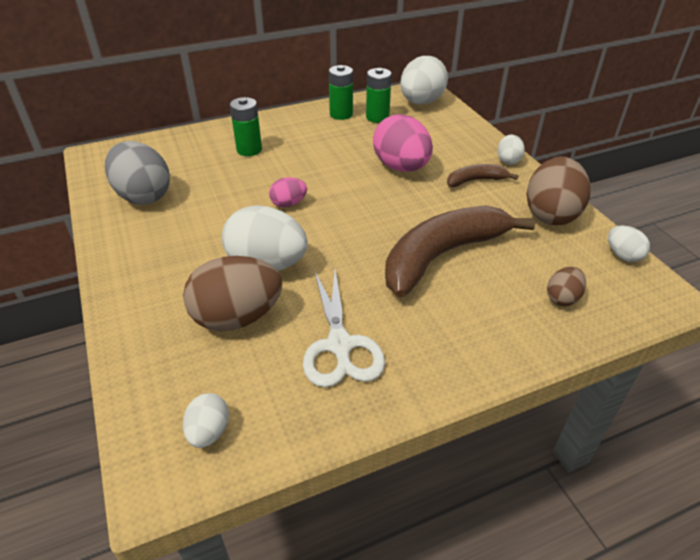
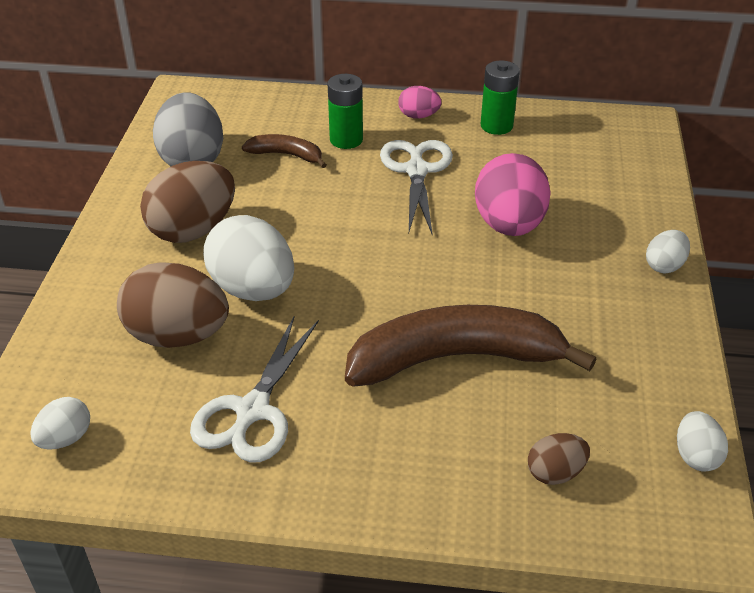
camera: 30 degrees right, 0 degrees up
pink egg [269,177,307,207] -> pink egg moved to [398,86,441,119]
green battery [366,68,392,123] -> none
white egg [400,56,448,105] -> none
brown banana [447,164,518,187] -> brown banana moved to [242,134,327,168]
brown egg [527,157,591,225] -> brown egg moved to [140,161,235,243]
none -> white scissors [380,140,453,236]

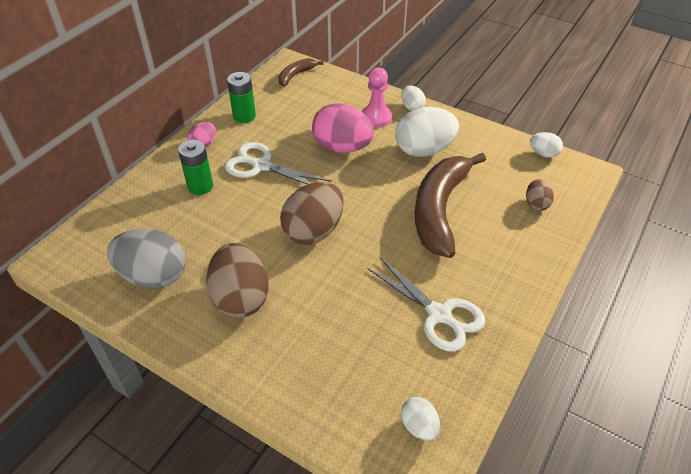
camera: 65 degrees left, 5 degrees up
brown egg [117,262,229,348] -> brown egg moved to [280,182,344,245]
white egg [203,215,294,301] -> white egg moved to [395,107,459,157]
brown banana [242,134,327,168] -> brown banana moved to [278,58,324,87]
none -> pink pawn [362,67,392,127]

